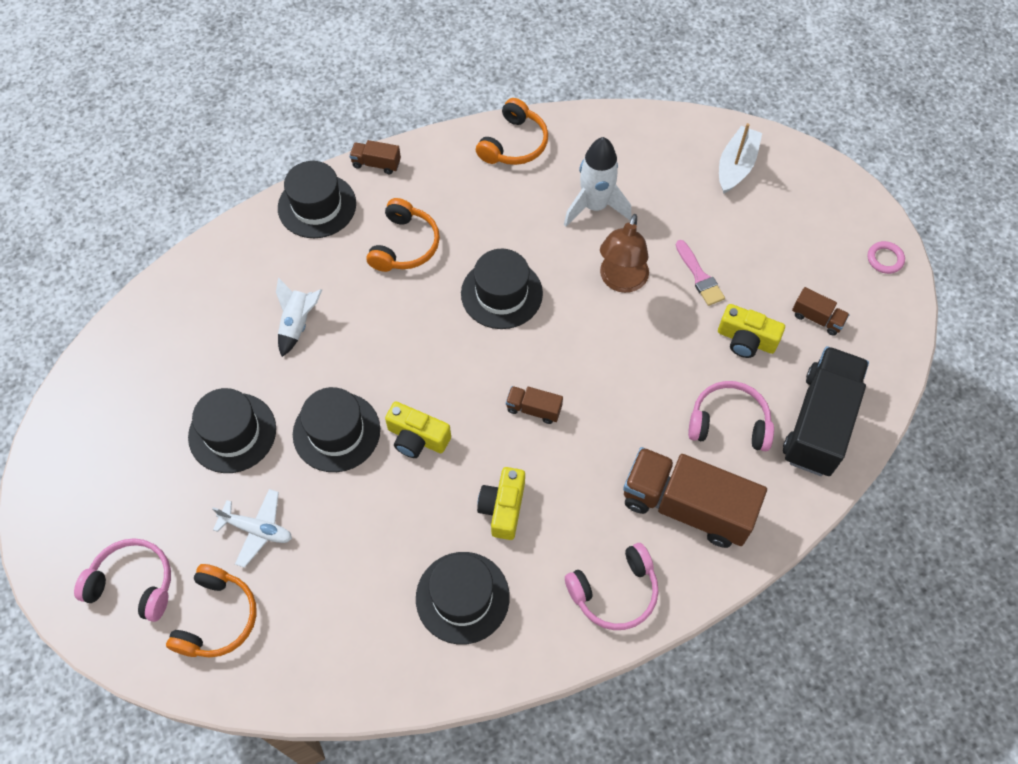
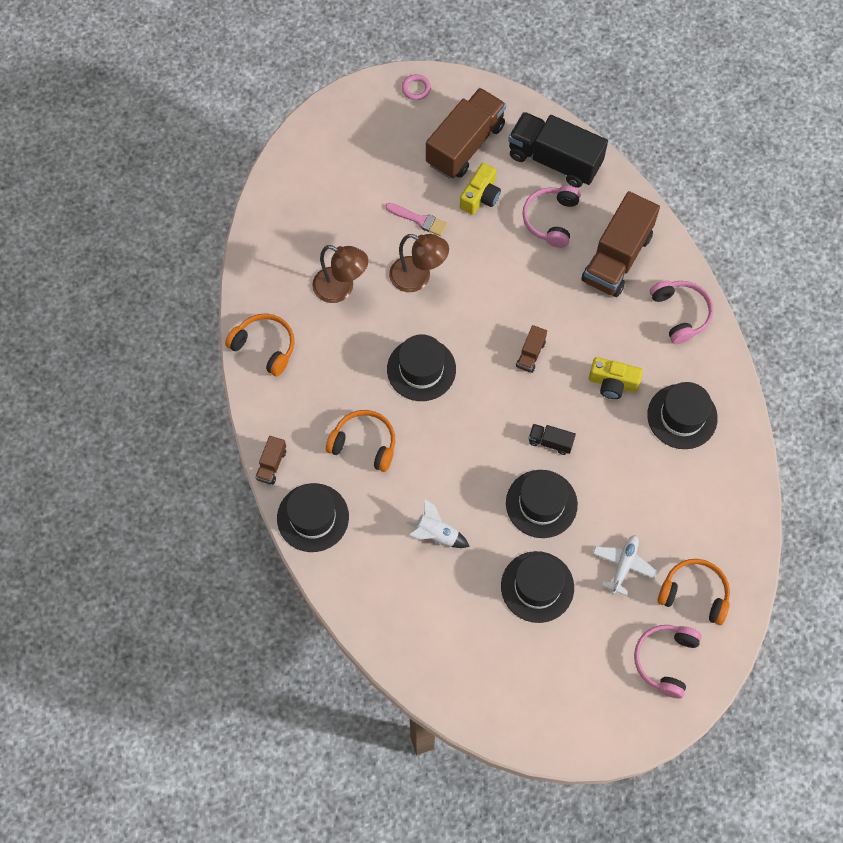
camera: 85 degrees left, 5 degrees up
yellow camera [385,401,451,458] -> black truck [529,424,576,455]
white rocket [564,137,632,227] -> brown lamp [312,245,368,303]
pink brush [676,240,725,306] -> pink brush turned 45 degrees clockwise [385,203,448,236]
white boat [719,123,762,193] -> none
brown truck [792,287,850,336] -> brown truck [426,88,506,179], size x2.27

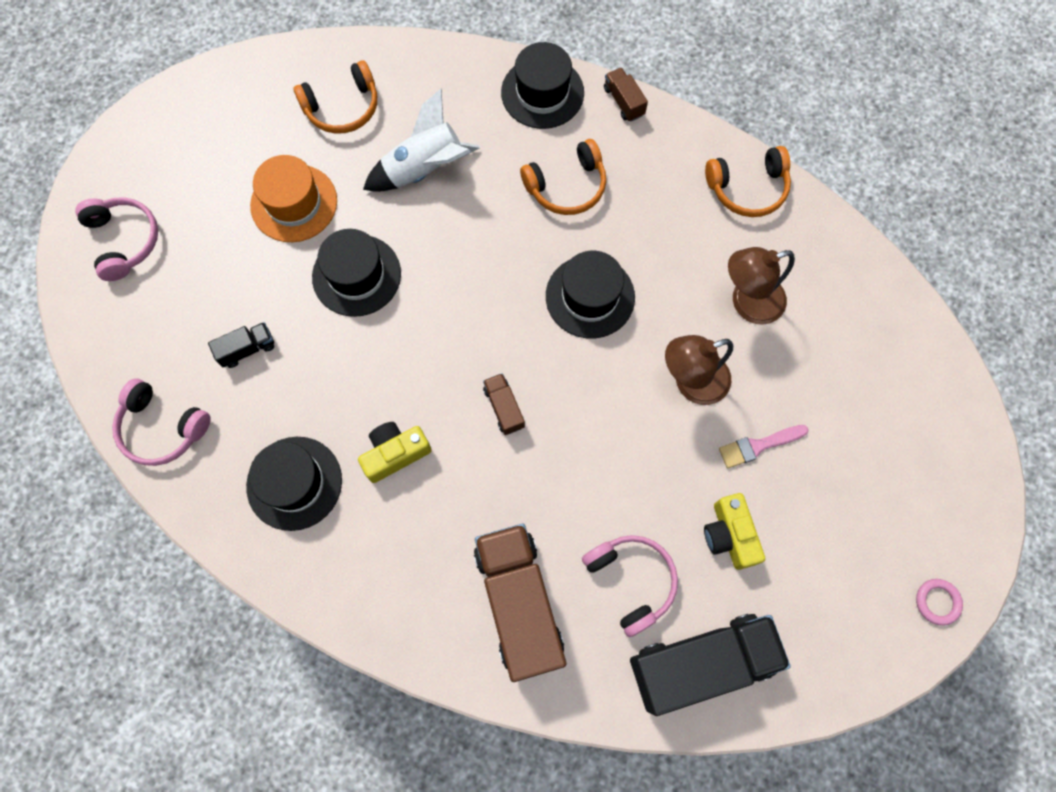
camera: 135 degrees right, 5 degrees up
white rocket [407,499,470,548] -> white rocket [363,89,480,192], size x1.55
brown truck [426,88,506,179] -> none
black hat [501,551,574,623] -> orange hat [250,155,337,242]
black truck [529,424,576,455] -> black truck moved to [208,322,274,368]
white plane [593,535,658,596] -> none
pink headphones [650,280,713,344] -> pink headphones moved to [112,379,211,466]
orange headphones [658,559,730,625] -> orange headphones moved to [293,60,377,134]

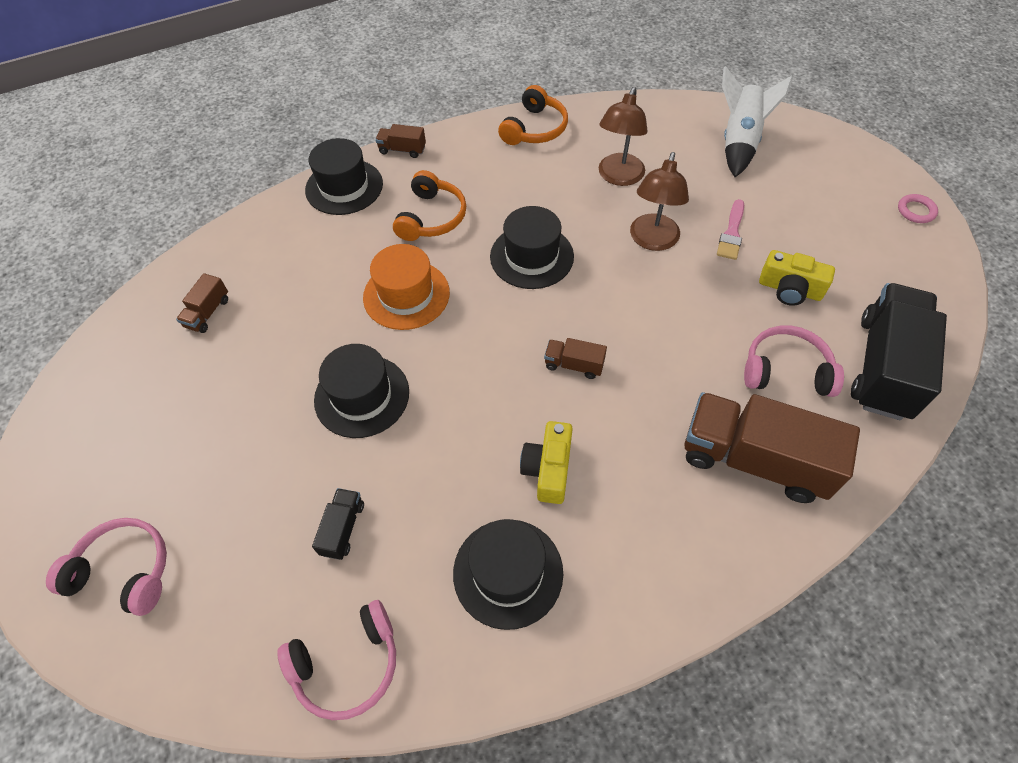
camera: 50 degrees left, 15 degrees down
orange hat [250,155,337,242] -> orange hat moved to [363,244,450,330]
orange headphones [293,60,377,134] -> brown truck [176,273,228,333]
white rocket [363,89,480,192] -> white rocket moved to [722,66,793,177]

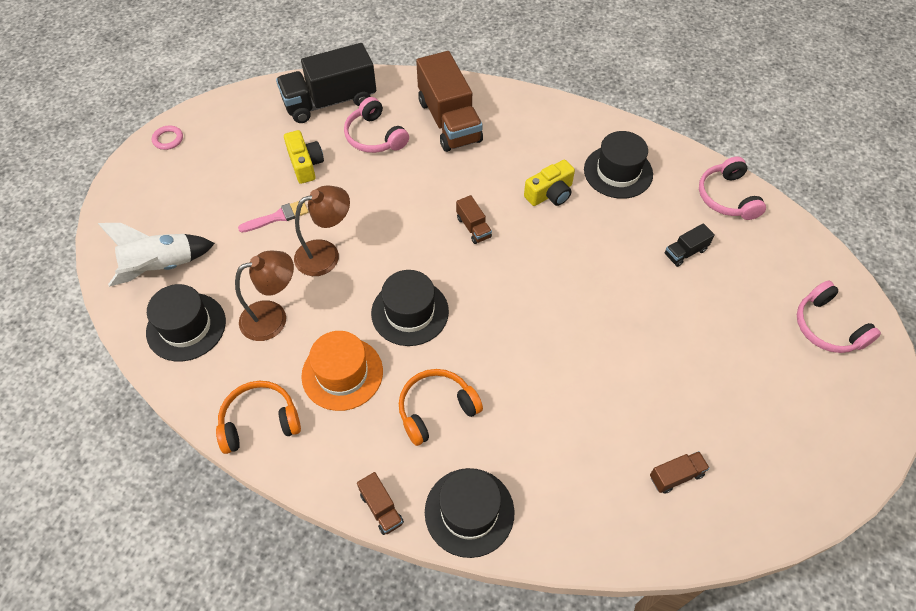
camera: 135 degrees left, 0 degrees up
pink headphones [277,600,396,720] -> pink headphones turned 120 degrees counterclockwise [699,156,766,220]
black hat [314,344,409,438] -> black hat moved to [146,284,226,361]
orange hat [363,244,450,330] -> orange hat moved to [301,331,383,411]

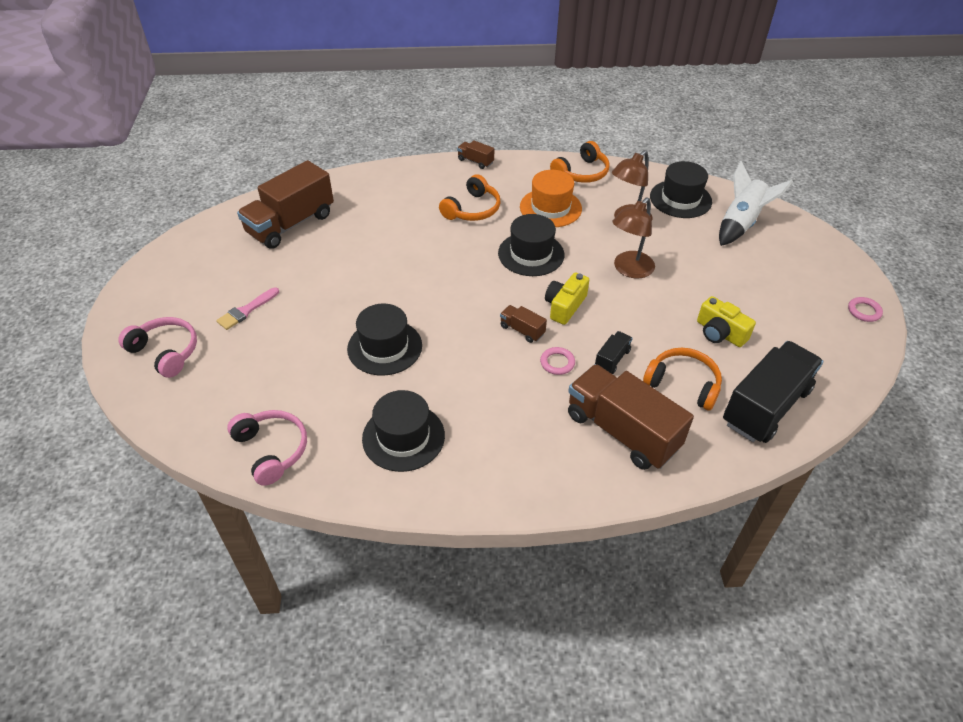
camera: 155 degrees right, 10 degrees down
pink brush [238,201,309,233] -> pink brush moved to [216,287,279,330]
pink headphones [344,97,409,153] -> orange headphones [643,348,722,410]
black hat [425,468,515,558] -> black hat moved to [347,304,422,376]
yellow camera [524,160,575,206] -> yellow camera moved to [545,272,589,325]
brown truck [650,451,710,494] -> brown truck [237,160,334,249], size x2.27
black truck [664,223,715,267] -> black truck moved to [595,331,633,374]
none -> pink ring [540,347,575,375]

